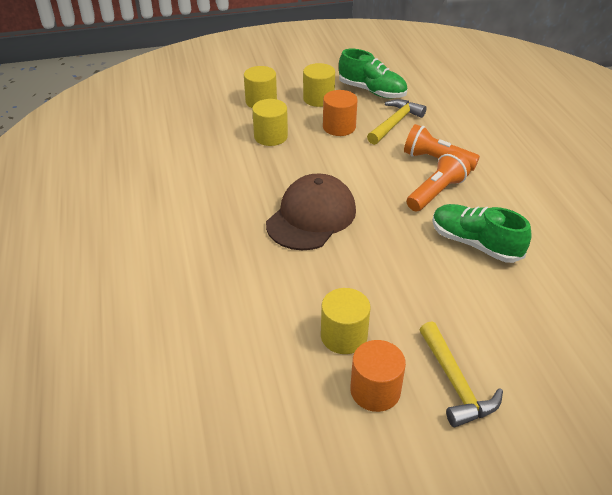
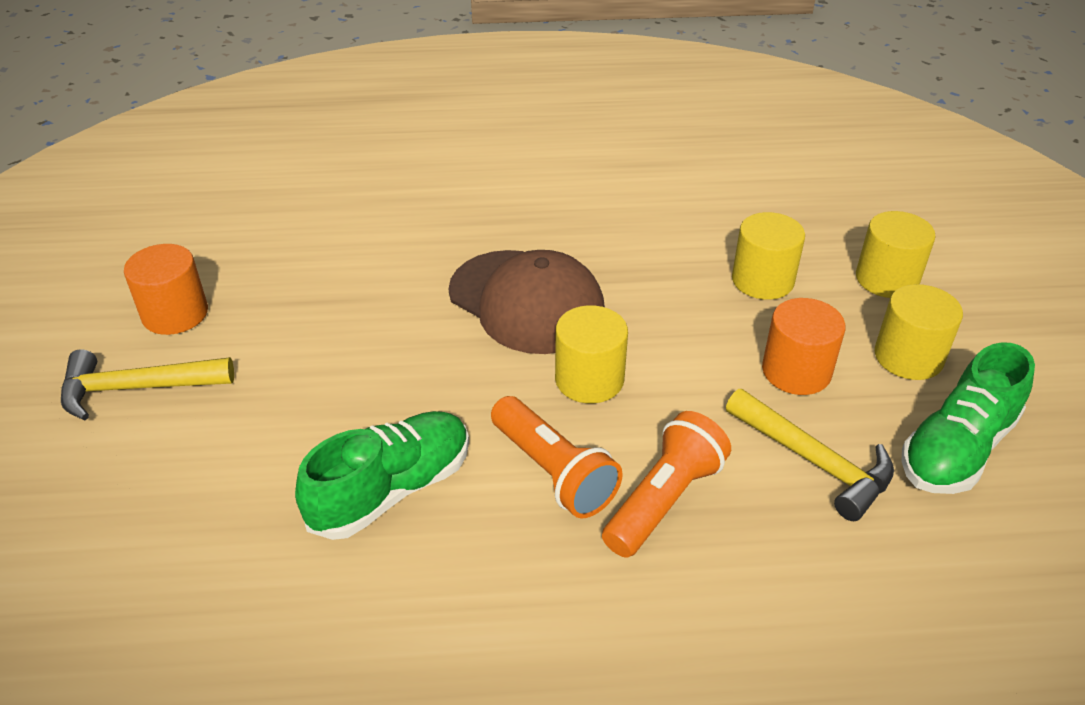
camera: 100 degrees right, 0 degrees up
yellow cylinder [321,288,370,354] -> yellow cylinder moved to [555,305,628,403]

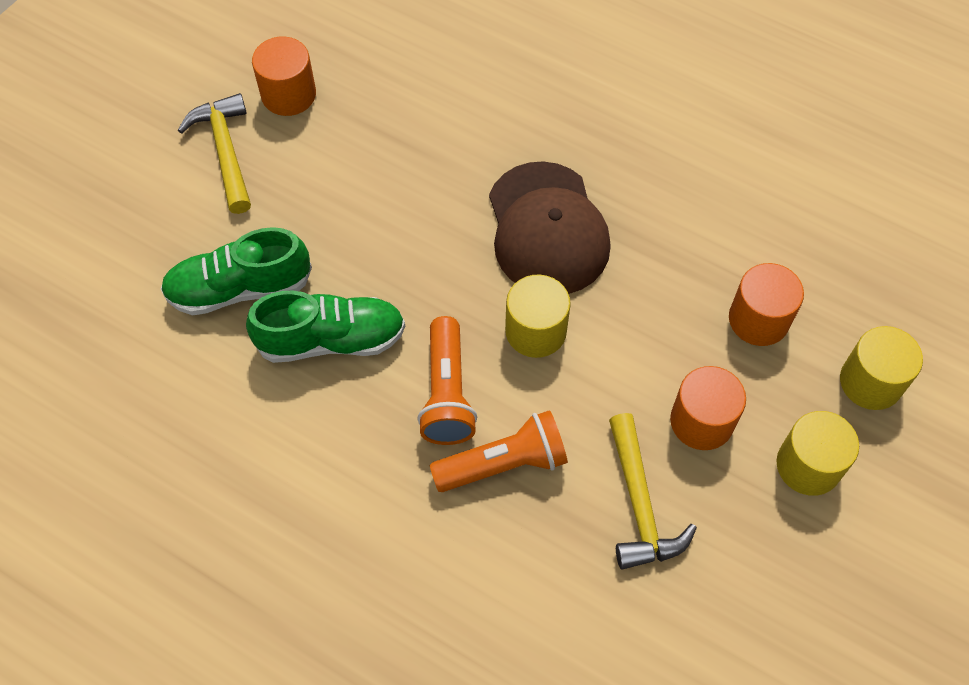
camera: 35 degrees right, 20 degrees up
yellow hammer [61,349,234,420] -> yellow hammer turned 45 degrees clockwise [178,93,251,214]
yellow cylinder [732,212,805,300] -> orange cylinder [729,263,804,346]
green shoe [902,342,1035,494] -> green shoe moved to [160,227,312,315]

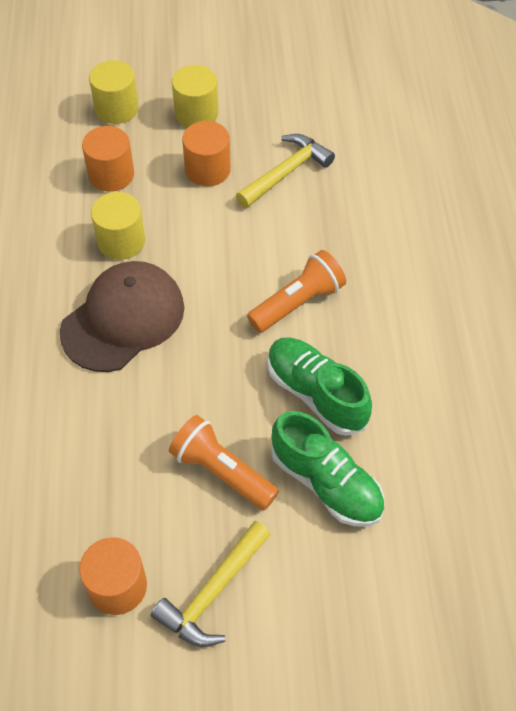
camera: 125 degrees left, 5 degrees down
orange flashlight [429,410,568,492] -> orange flashlight moved to [169,415,279,510]
yellow cylinder [505,274,571,358] -> yellow cylinder moved to [91,192,145,260]

